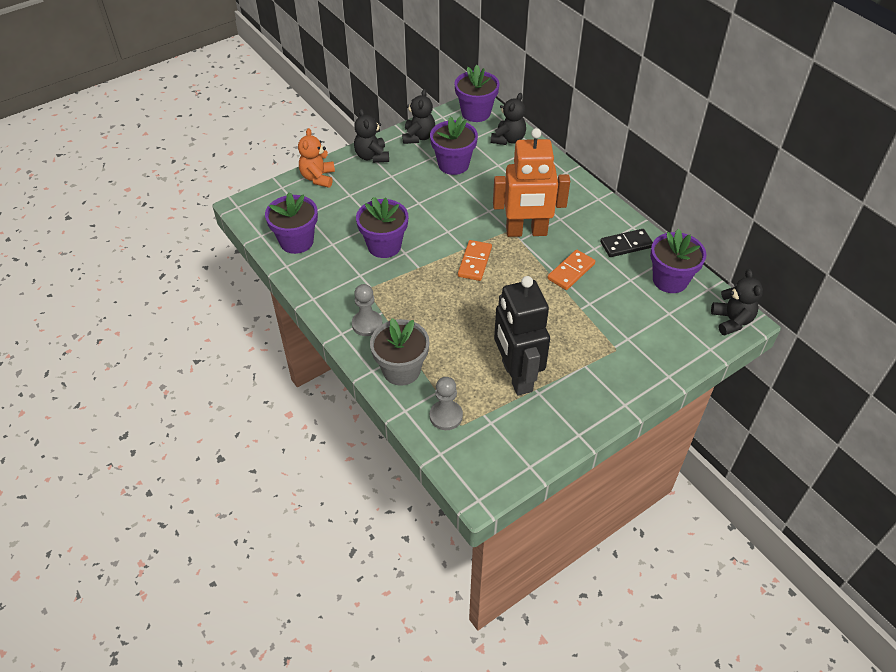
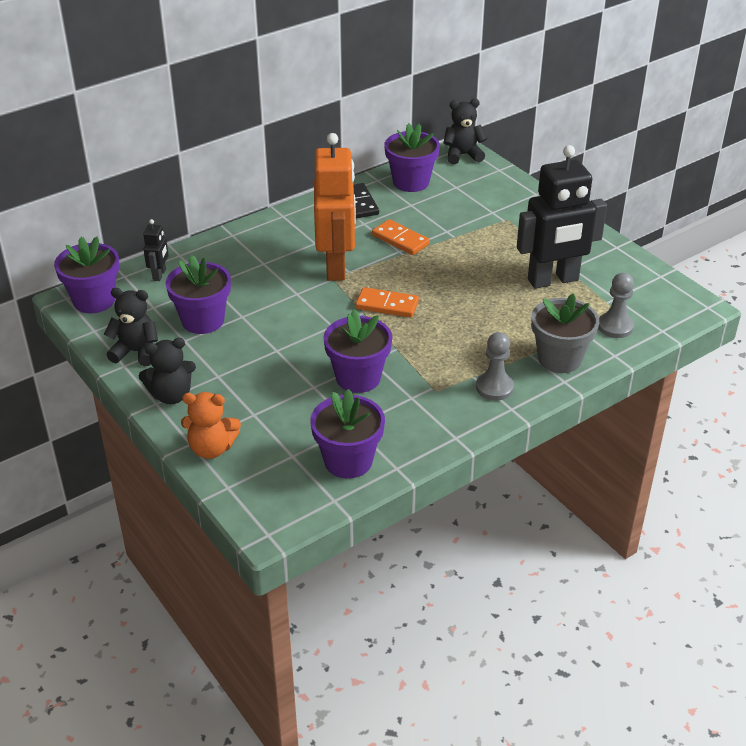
camera: 90 degrees left, 10 degrees down
black teddy bear [491,93,526,145] -> black robot [143,219,169,281]

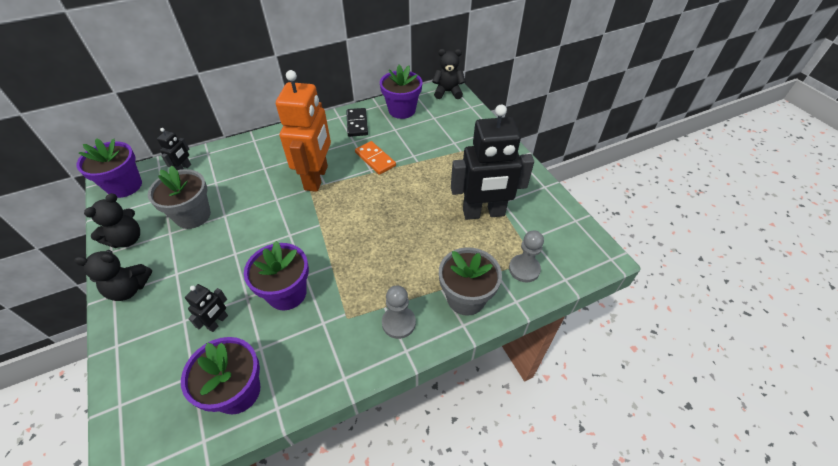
camera: 10 degrees right, 10 degrees up
black teddy bear [104,288,158,366] -> black teddy bear turned 105 degrees clockwise [84,193,140,248]
purple flower pot [165,255,231,334] -> grey flower pot [148,166,211,229]
orange teddy bear [181,392,241,459] -> none
orange domino [355,287,419,318] -> none
none -> black robot [185,284,228,332]

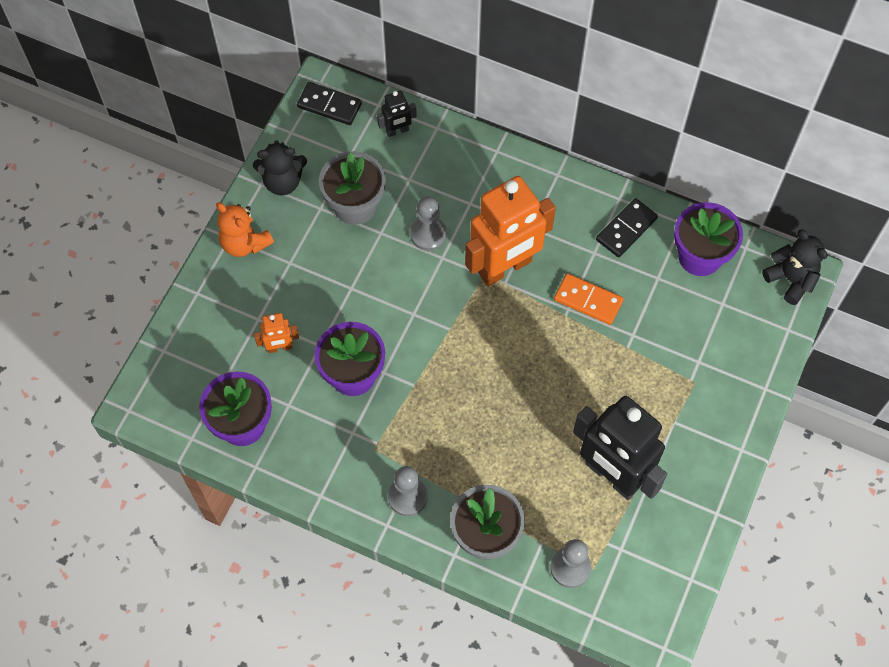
camera: 50 degrees right, 15 degrees up
black teddy bear [74,250,152,301] -> orange teddy bear [216,203,274,257]
purple flower pot [76,138,142,198] -> black domino [297,82,362,125]
black robot [185,284,228,332] -> orange robot [254,313,299,353]
orange domino [355,141,396,175] -> orange domino turned 75 degrees counterclockwise [554,273,623,325]
none -> grey pawn [410,196,447,251]

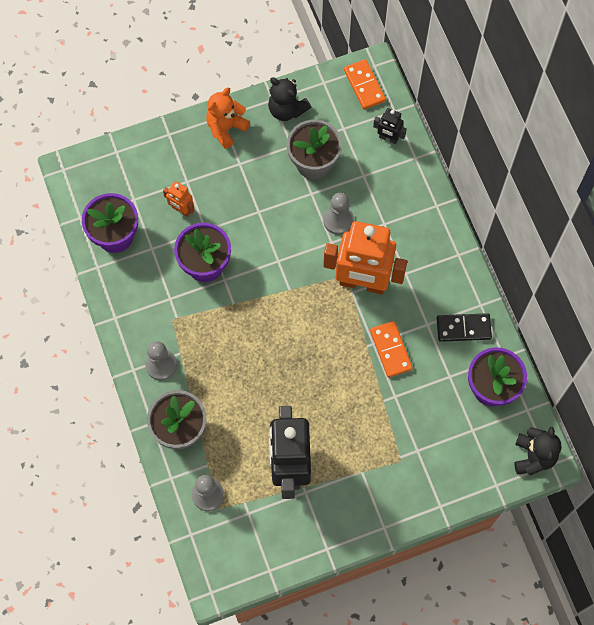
camera: 45 degrees right, 5 degrees up
orange teddy bear [216,203,274,257] -> orange teddy bear turned 45 degrees clockwise [206,87,250,149]
black domino [297,82,362,125] -> orange domino [344,59,386,110]

